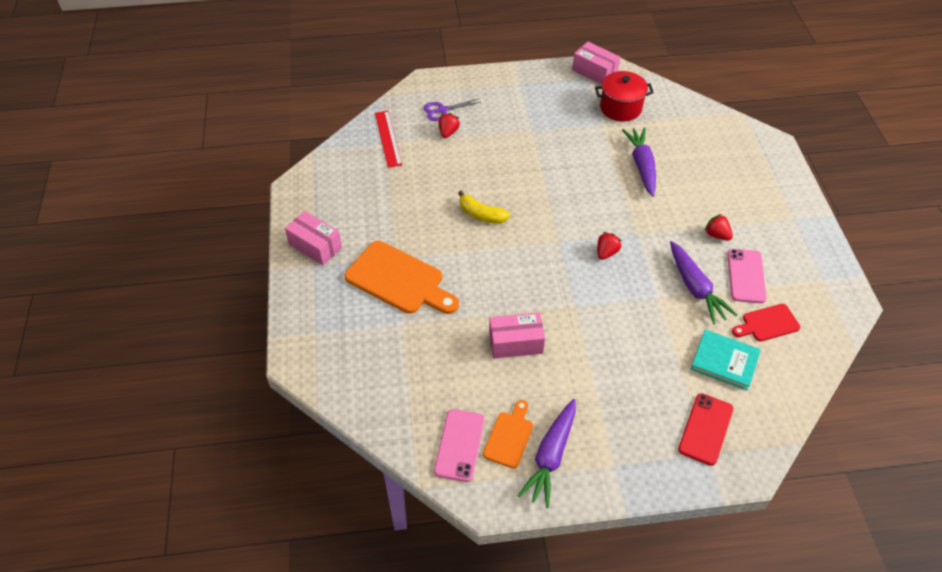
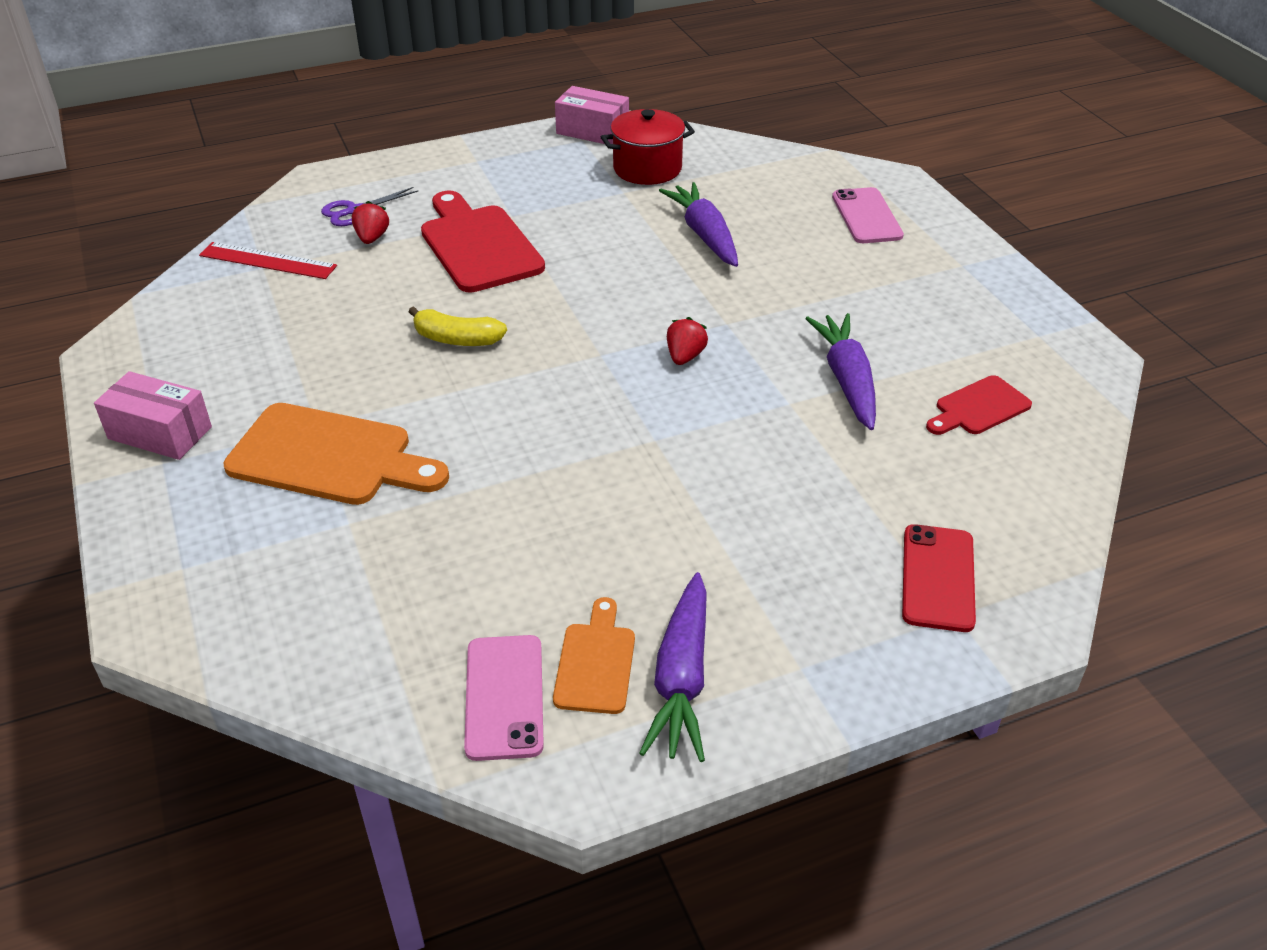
camera: 15 degrees left, 10 degrees down
red ruler [375,111,402,168] -> red ruler turned 45 degrees counterclockwise [199,242,337,279]
pink box [489,313,545,358] -> none
purple carrot [670,241,738,324] -> purple carrot turned 150 degrees counterclockwise [805,313,876,430]
turquoise book [691,330,761,390] -> none
red strawberry [705,214,733,241] -> none
pink phone [727,249,767,303] -> pink phone moved to [832,187,904,243]
none -> red cutting board [421,190,545,293]

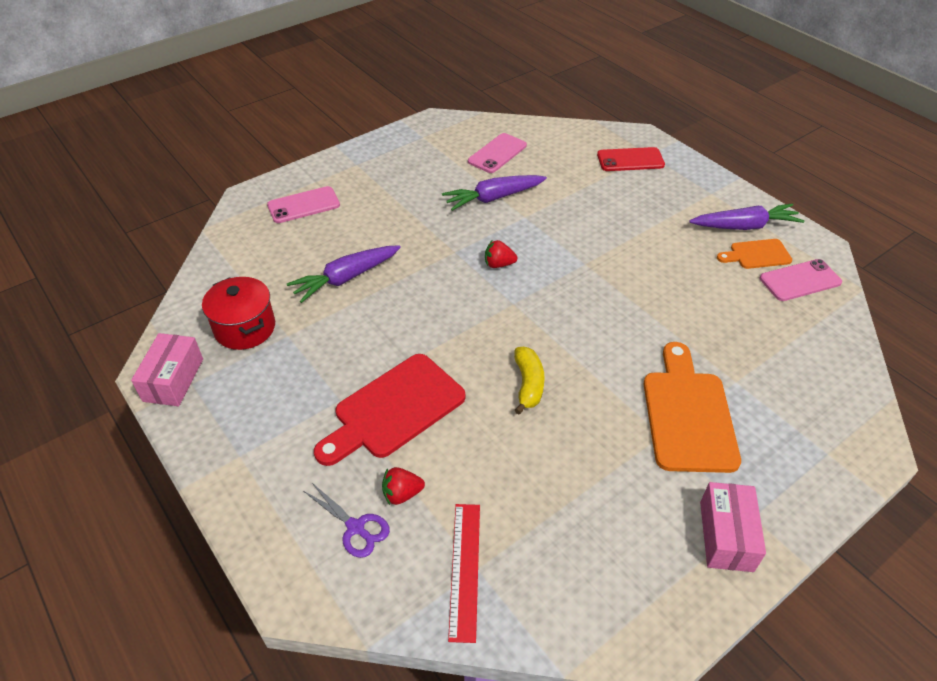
camera: 105 degrees left, 5 degrees up
red cutting board [926,375,1032,435] -> pink phone [468,133,527,173]

